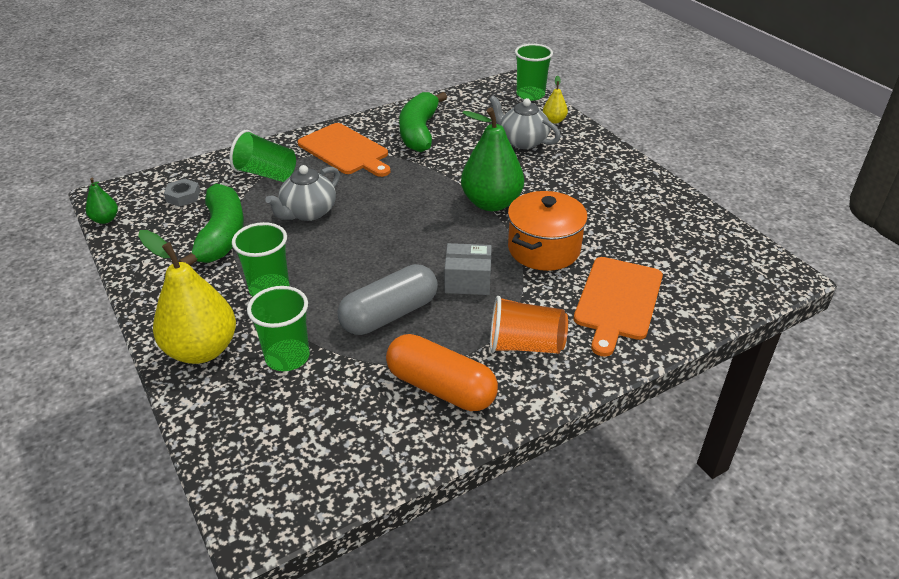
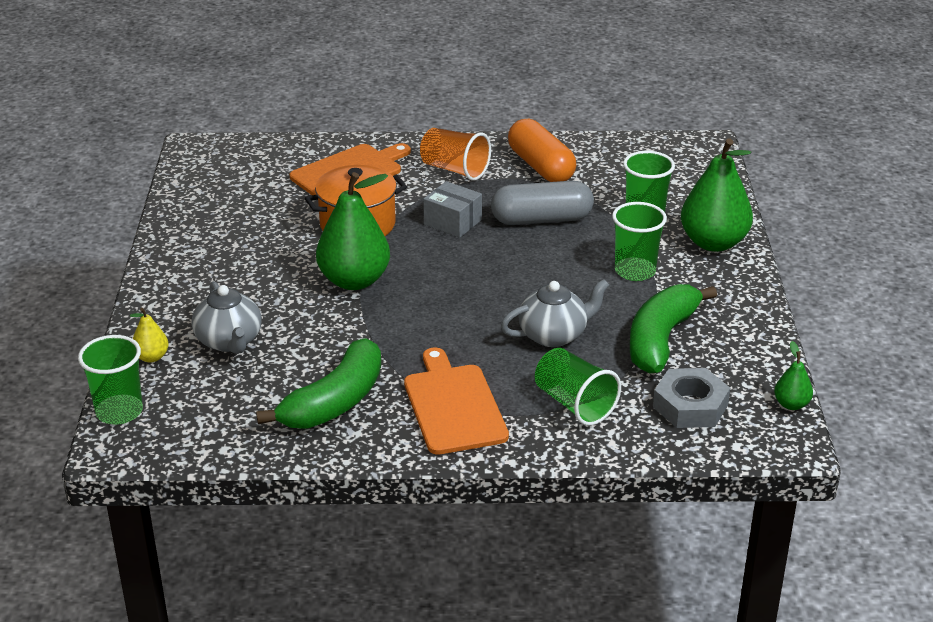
camera: 150 degrees left, 5 degrees down
yellow pear [138,230,236,364] -> green pear [681,139,753,252]
grey nut [164,179,200,207] -> grey nut [653,368,730,428], size x1.62

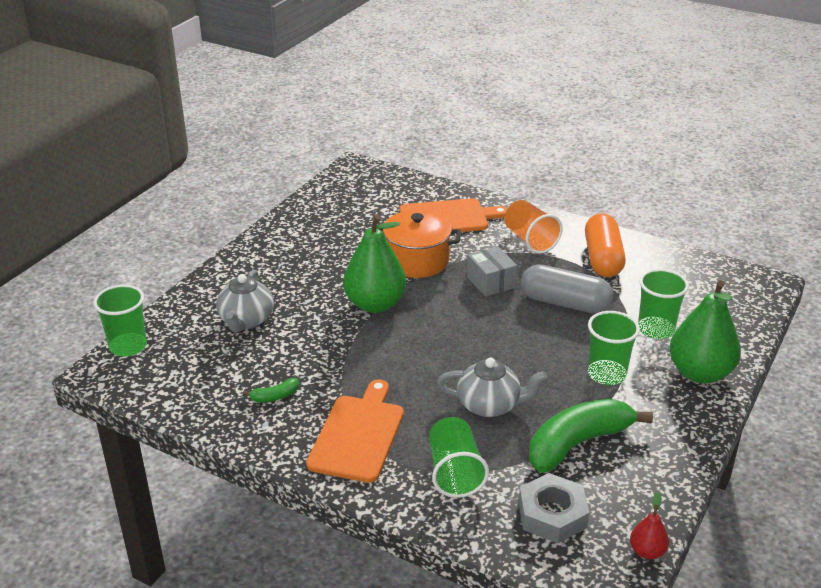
camera: 30 degrees right, 0 degrees up
yellow pear [130,308,169,362] -> none
green banana [256,338,381,429] -> green banana [243,378,299,402], size x0.42
green pear [774,341,813,410] -> red pear [630,492,669,559]

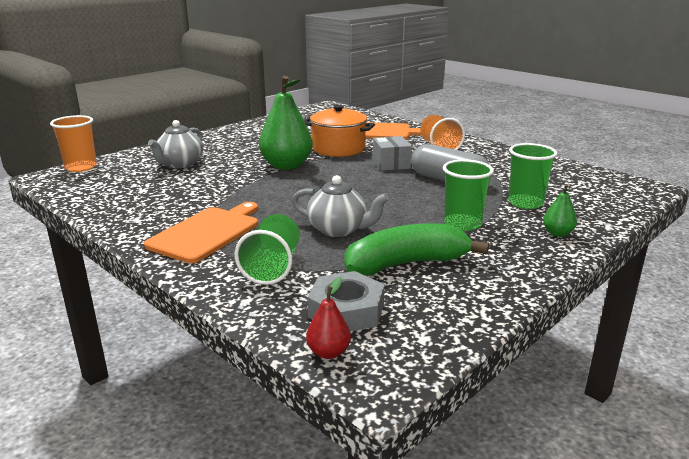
camera: 15 degrees right, 10 degrees down
green cup [93,285,147,357] -> orange cup [50,115,97,172]
green banana [243,378,299,402] -> none
orange capsule [585,213,625,277] -> none
red pear [630,492,669,559] -> red pear moved to [306,277,351,359]
green pear [669,280,741,383] -> green pear [543,184,577,237], size x0.46

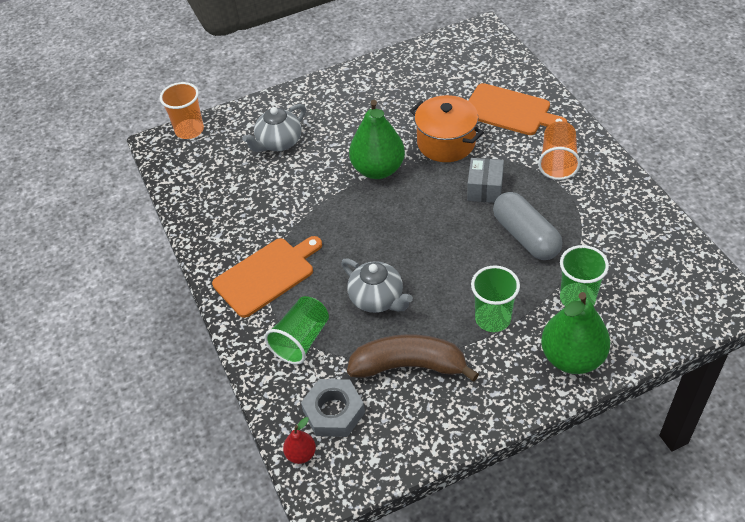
camera: 25 degrees right, 25 degrees up
green banana [344,223,489,276] -> brown banana [347,334,479,382]
green pear [543,184,577,237] -> green pear [541,292,610,374], size x2.16

